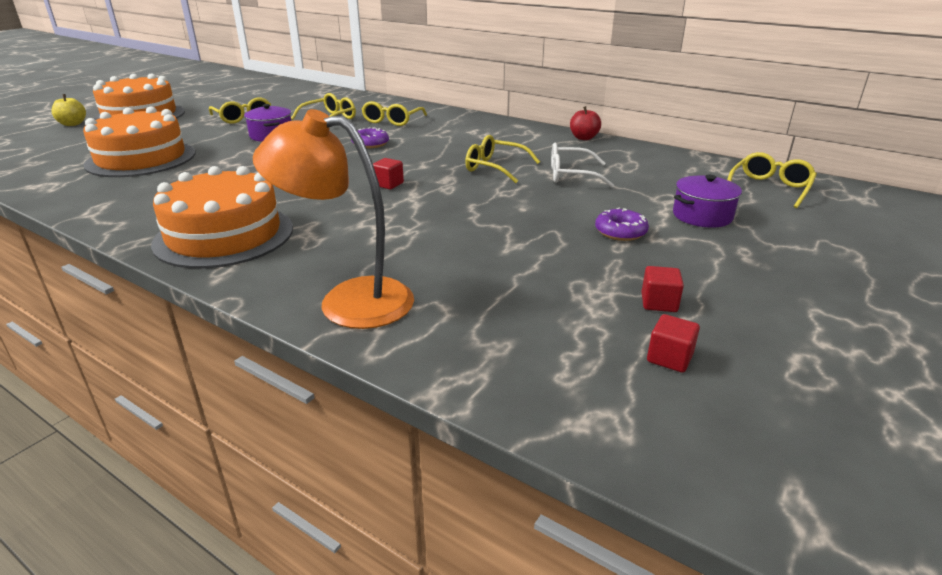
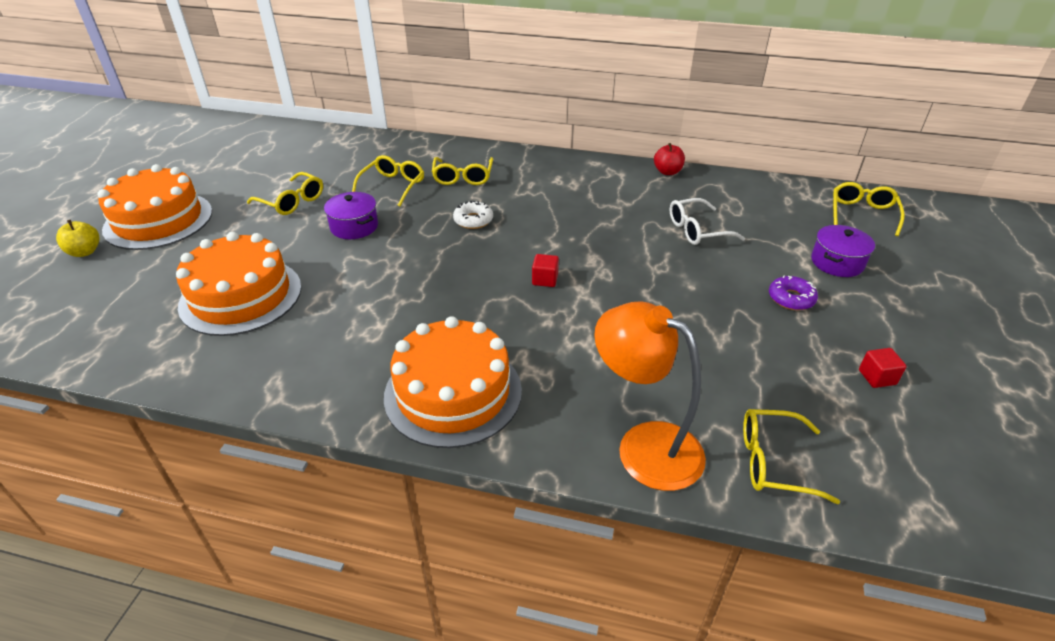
camera: 20 degrees left, 10 degrees up
orange lamp [253,109,414,329] -> orange lamp turned 45 degrees clockwise [594,301,706,491]
purple donut [351,127,389,148] -> white donut [453,201,493,229]
yellow glasses [465,135,540,183] -> yellow glasses moved to [743,409,840,504]
red cube [647,314,700,373] -> none

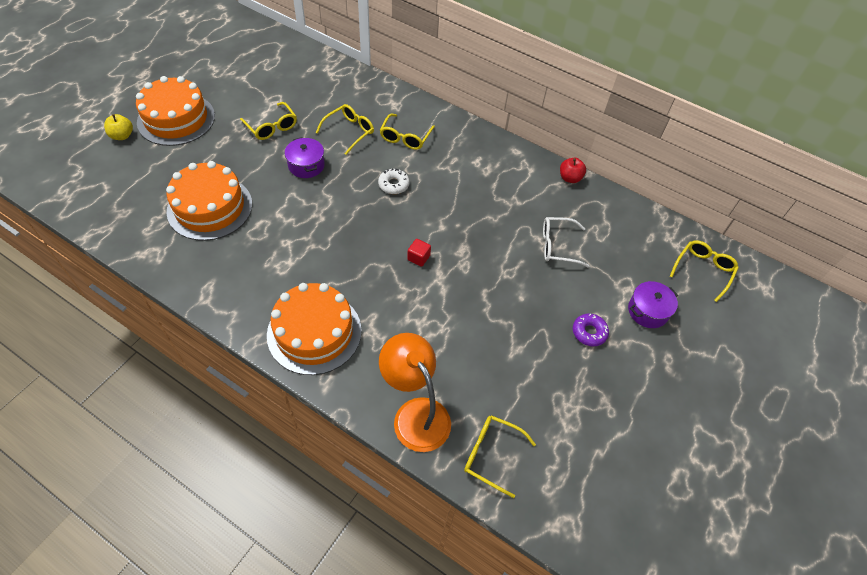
camera: 15 degrees right, 15 degrees up
red cube [859,348,907,388] -> none

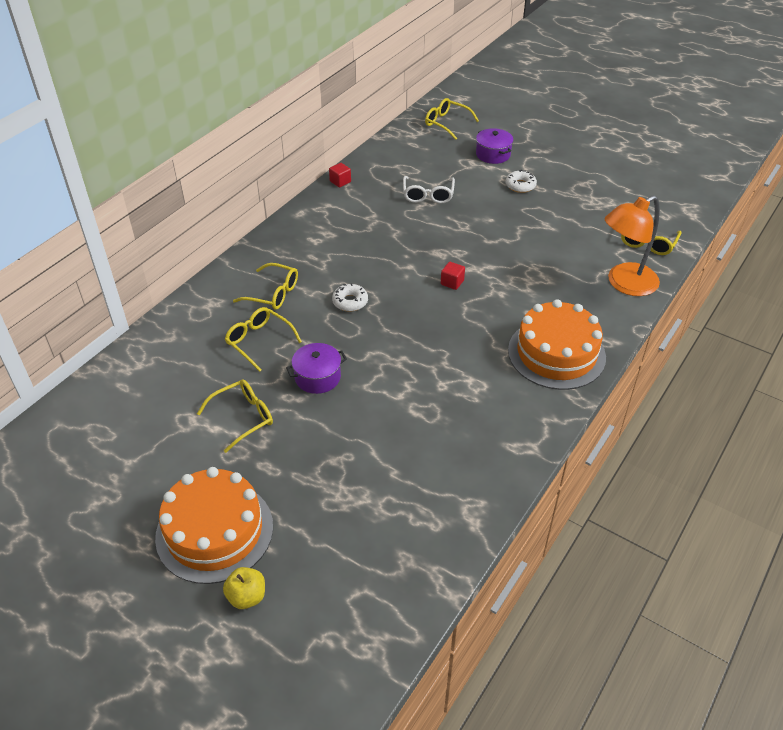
camera: 85 degrees left, 10 degrees down
orange cake [166,161,252,241] -> none
red apple [560,158,586,183] -> red cube [329,163,351,188]
purple donut [573,314,609,346] -> white donut [506,170,537,193]

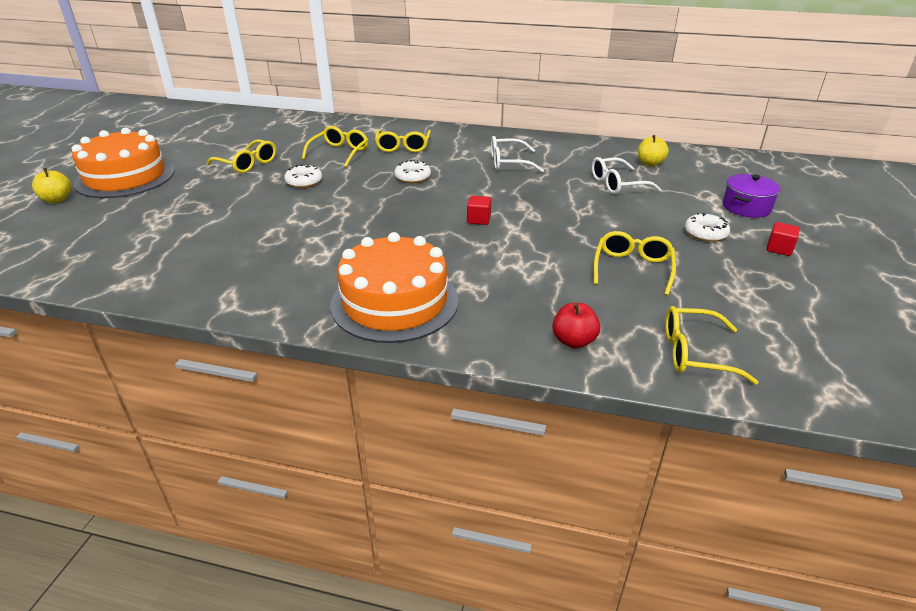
camera: 70 degrees right, 10 degrees down
purple pot [286,343,347,394] -> white donut [284,164,322,188]
red cube [329,163,351,188] -> red cube moved to [766,222,800,256]
yellow glasses [425,98,479,140] -> yellow glasses moved to [594,231,676,296]
orange lamp [604,195,660,296] -> red apple [552,303,600,348]
none -> white glasses [491,136,544,172]
none -> yellow apple [638,135,669,166]

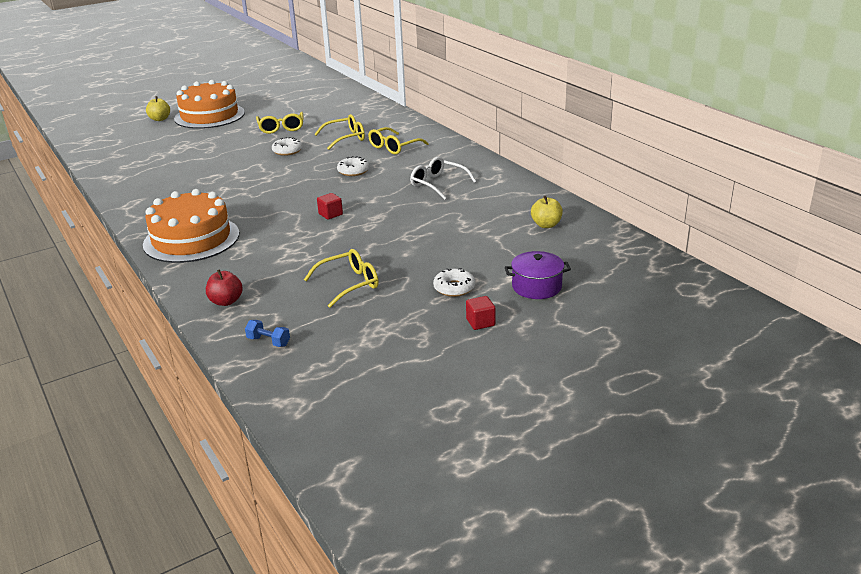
camera: 45 degrees right, 5 degrees down
white glasses [592,157,662,194] -> none
yellow glasses [665,306,759,385] -> blue dumbbell [245,320,290,347]

